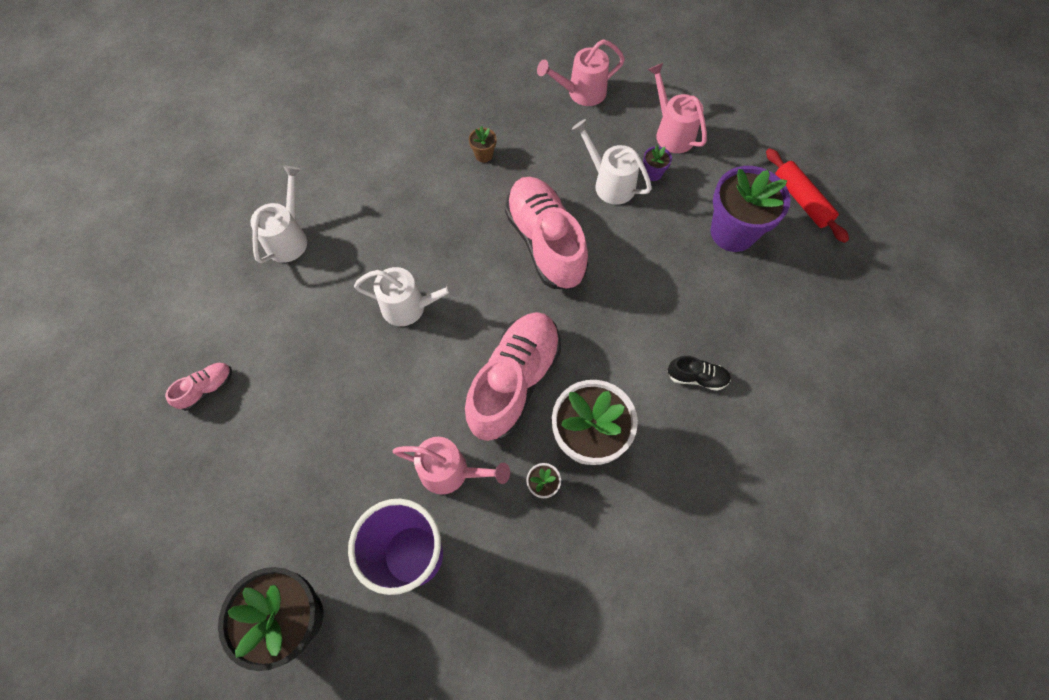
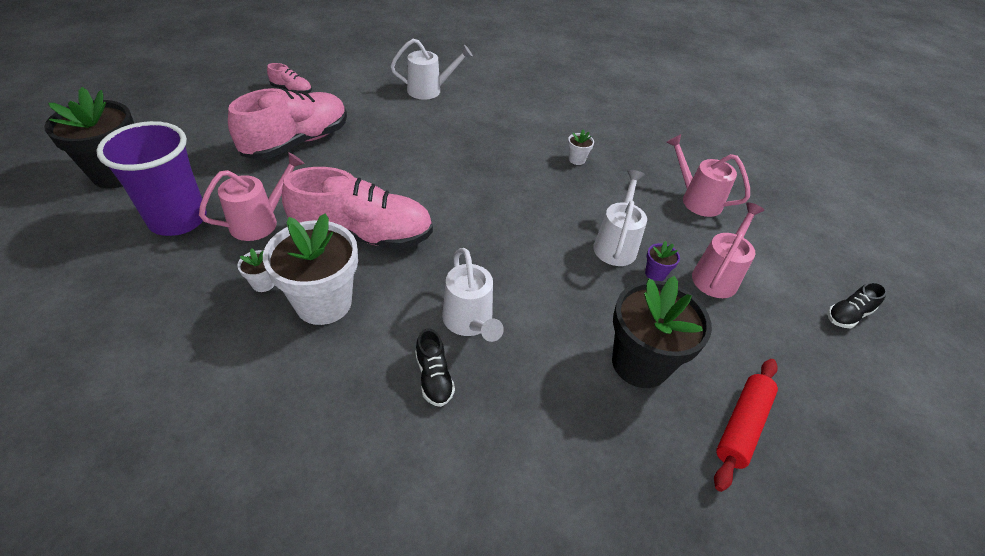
camera: 60 degrees right, 20 degrees down
white watering can [354,267,461,326] -> white watering can moved to [442,248,504,342]
pink watering can [393,437,510,495] -> pink watering can turned 120 degrees counterclockwise [199,152,305,241]
brown flower pot [469,126,497,162] -> white flower pot [568,129,594,165]
pink shoe [505,177,588,290] -> pink shoe moved to [228,88,347,160]
purple flower pot [710,166,791,252] -> black flower pot [612,276,712,388]
none -> black shoe [827,282,887,328]

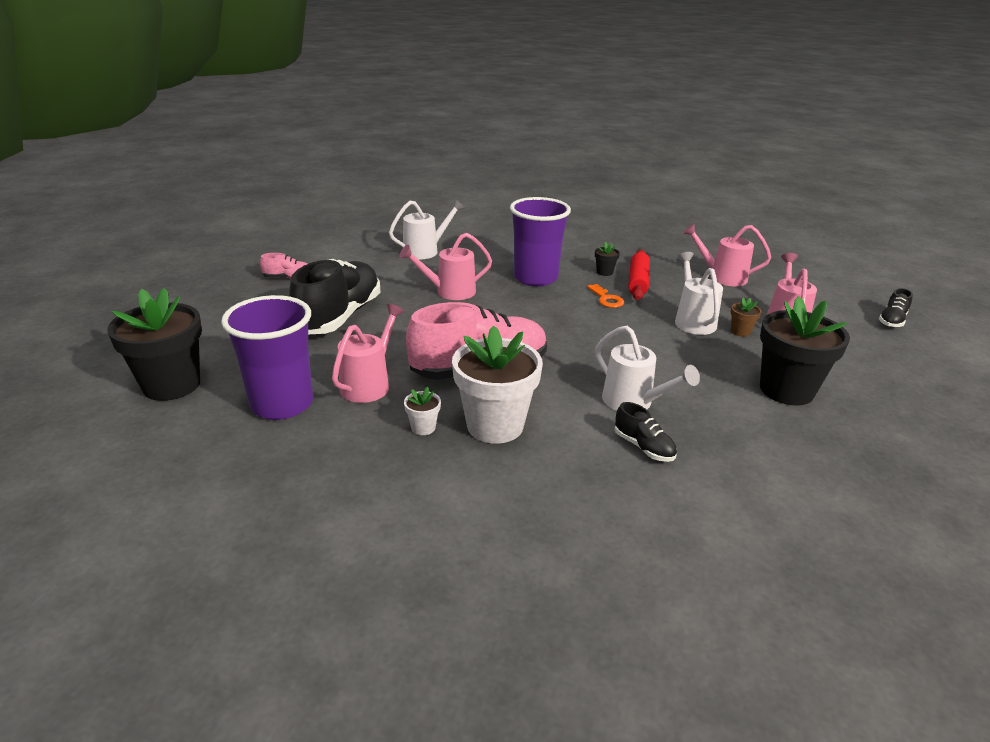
camera: 20 degrees left, 15 degrees down
pink shoe [228,88,347,160] -> black shoe [289,259,380,334]
white flower pot [568,129,594,165] -> black flower pot [595,242,620,276]
purple flower pot [645,241,680,281] -> brown flower pot [731,298,762,337]
red rolling pin [714,359,778,492] -> red rolling pin moved to [628,250,650,300]
none -> pink watering can [399,233,492,300]
none -> purple cup [510,197,571,286]
none -> orange key [587,284,624,308]

